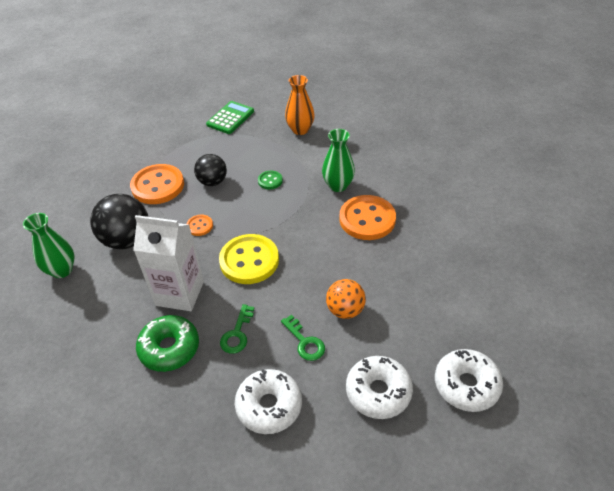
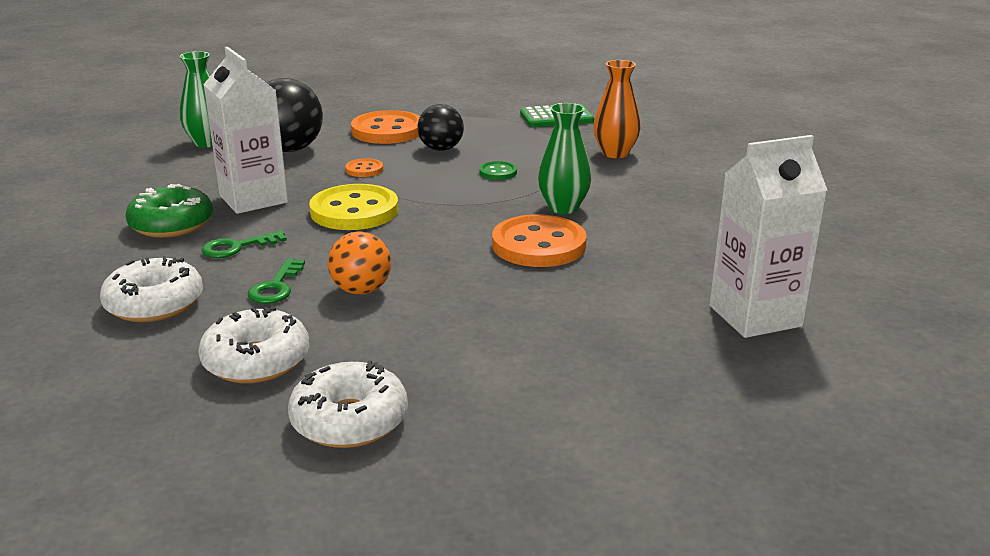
camera: 45 degrees right, 20 degrees down
none -> white carton [710,135,828,338]

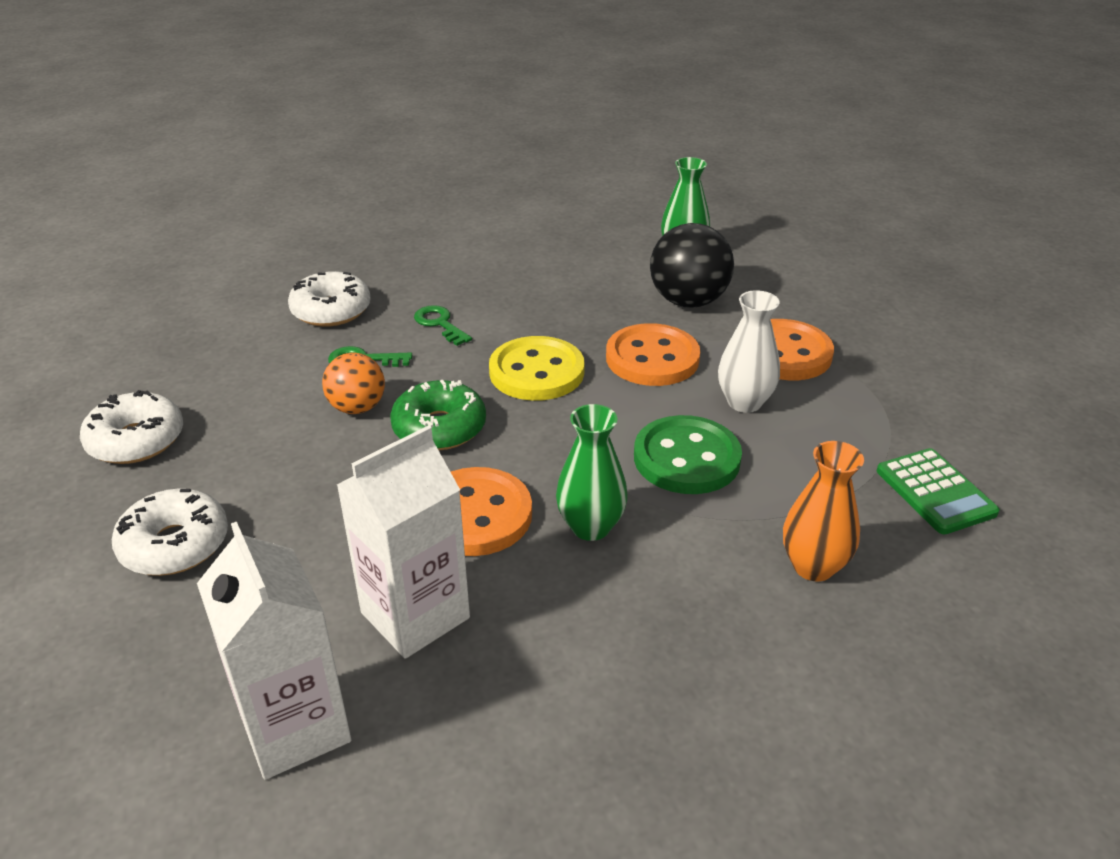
camera: 80 degrees right, 10 degrees up
green donut [125,184,213,238] -> green donut moved to [390,380,486,451]
white donut [199,306,309,383] -> white donut moved to [112,489,228,576]
white carton [203,47,288,214] -> white carton moved to [337,425,470,659]
orange button [345,158,383,177] -> orange button [606,323,700,386], size x2.12
black ball [418,104,464,151] -> white vase [718,290,780,413]
green button [479,161,517,180] -> green button [634,415,742,494], size x2.12

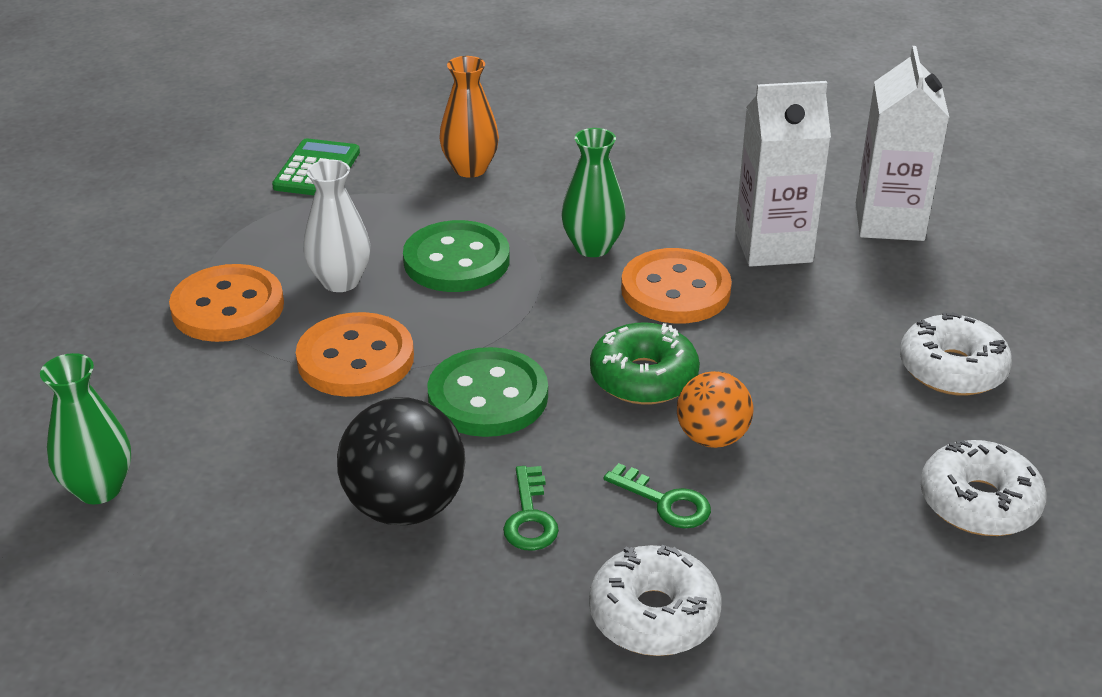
camera: 145 degrees left, 0 degrees up
yellow button [489,336,585,401] -> green button [428,347,548,437]
black ball [650,223,734,308] -> black ball moved to [337,397,465,525]

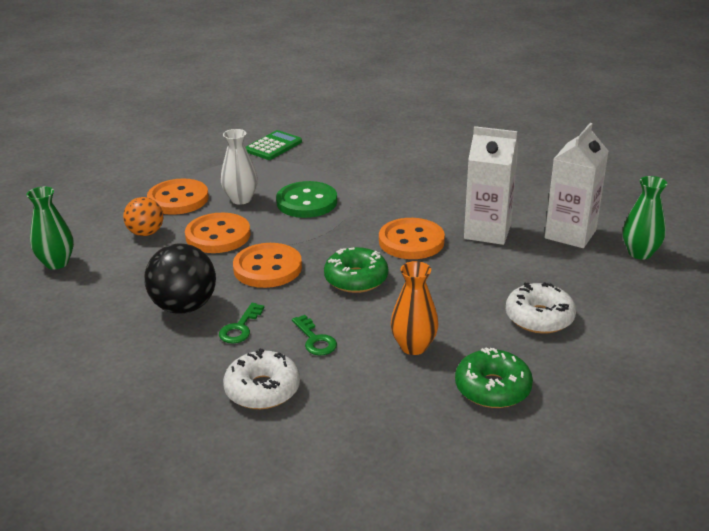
camera: 25 degrees right, 5 degrees down
green button [428,347,548,437] -> orange button [233,243,302,288]
orange vase [439,56,499,178] -> orange vase moved to [391,261,439,355]
green vase [561,128,626,257] -> green vase moved to [623,176,667,259]
orange ball [677,371,753,448] -> orange ball moved to [123,197,163,236]
white donut [920,440,1047,536] -> green donut [455,347,533,408]

